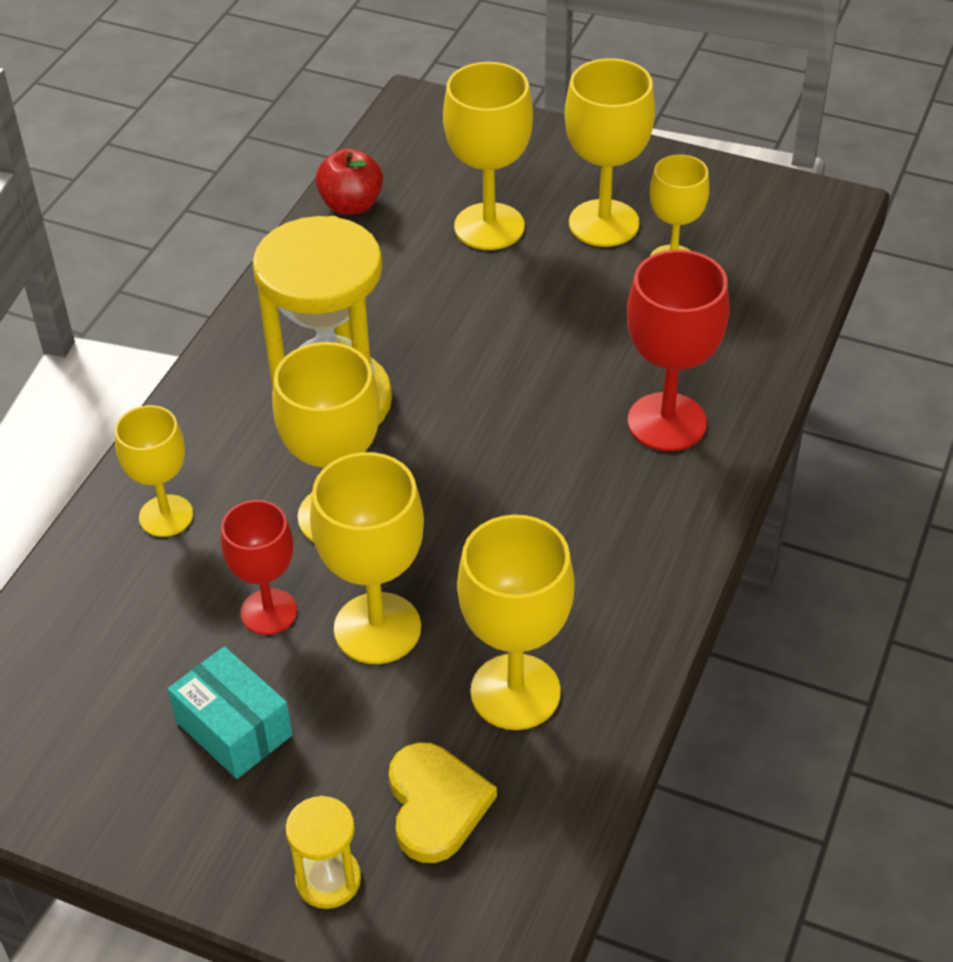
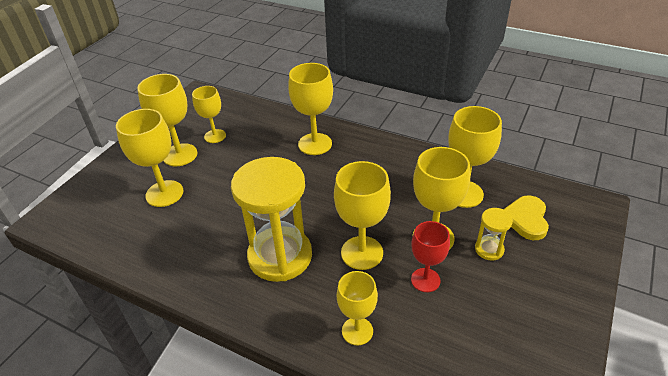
camera: 85 degrees left, 5 degrees down
turquoise box [168,646,292,779] -> none
yellow hourglass [285,796,361,909] -> yellow hourglass moved to [475,208,513,261]
red apple [315,148,383,215] -> none
yellow heart [389,742,497,863] -> yellow heart turned 75 degrees counterclockwise [504,196,549,240]
red goblet [627,250,729,451] -> yellow goblet [288,63,333,155]

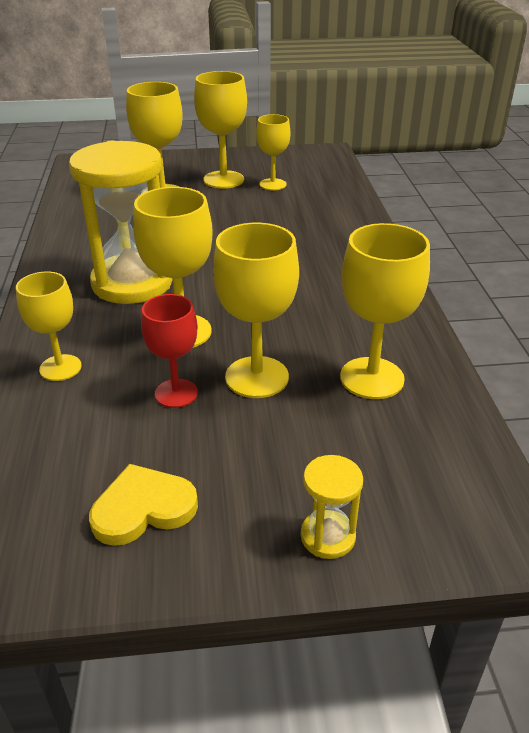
camera: 55 degrees right, 5 degrees down
yellow goblet [288,63,333,155] -> none
yellow hourglass [475,208,513,261] -> yellow hourglass moved to [301,455,363,559]
yellow heart [504,196,549,240] -> yellow heart moved to [89,464,198,546]

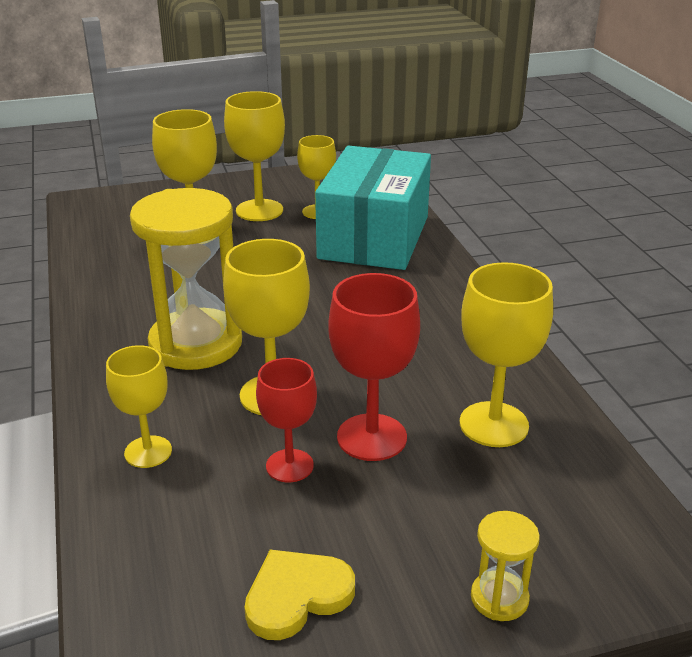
camera: 10 degrees left, 5 degrees down
yellow goblet [213,223,299,398] -> red goblet [328,273,420,461]
none -> turquoise box [315,145,431,270]

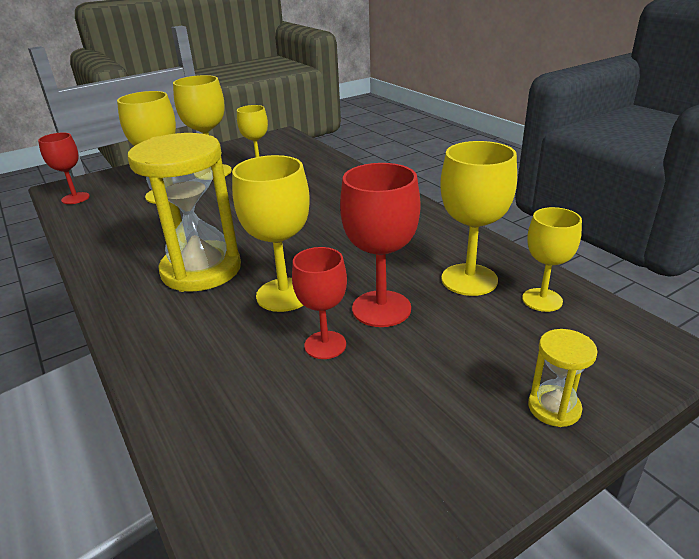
camera: 15 degrees left, 0 degrees up
yellow goblet [106,345,172,468] -> yellow goblet moved to [522,207,582,312]
yellow heart [245,550,355,640] -> none
turquoise box [315,145,431,270] -> none
none -> red goblet [38,133,90,204]

